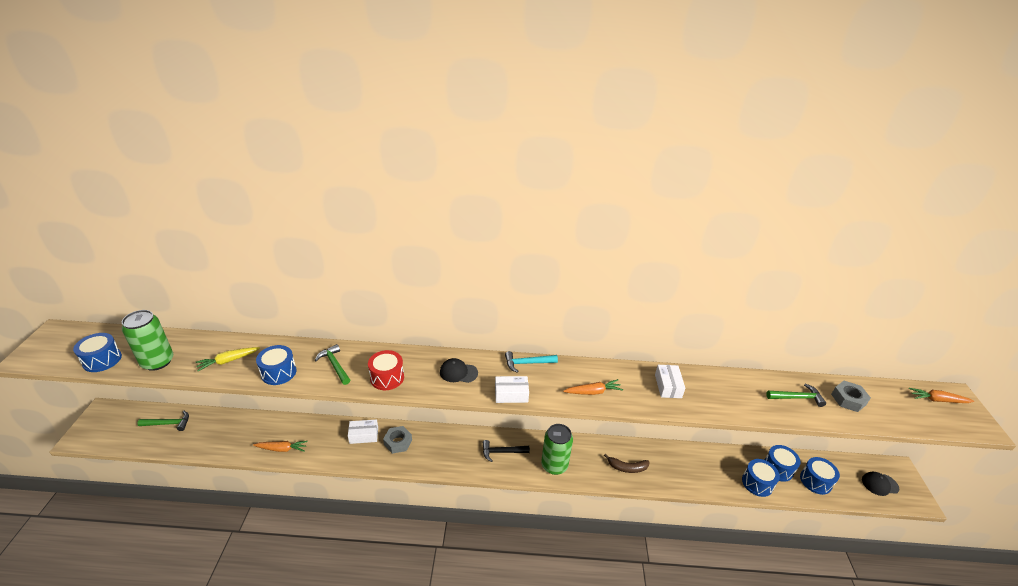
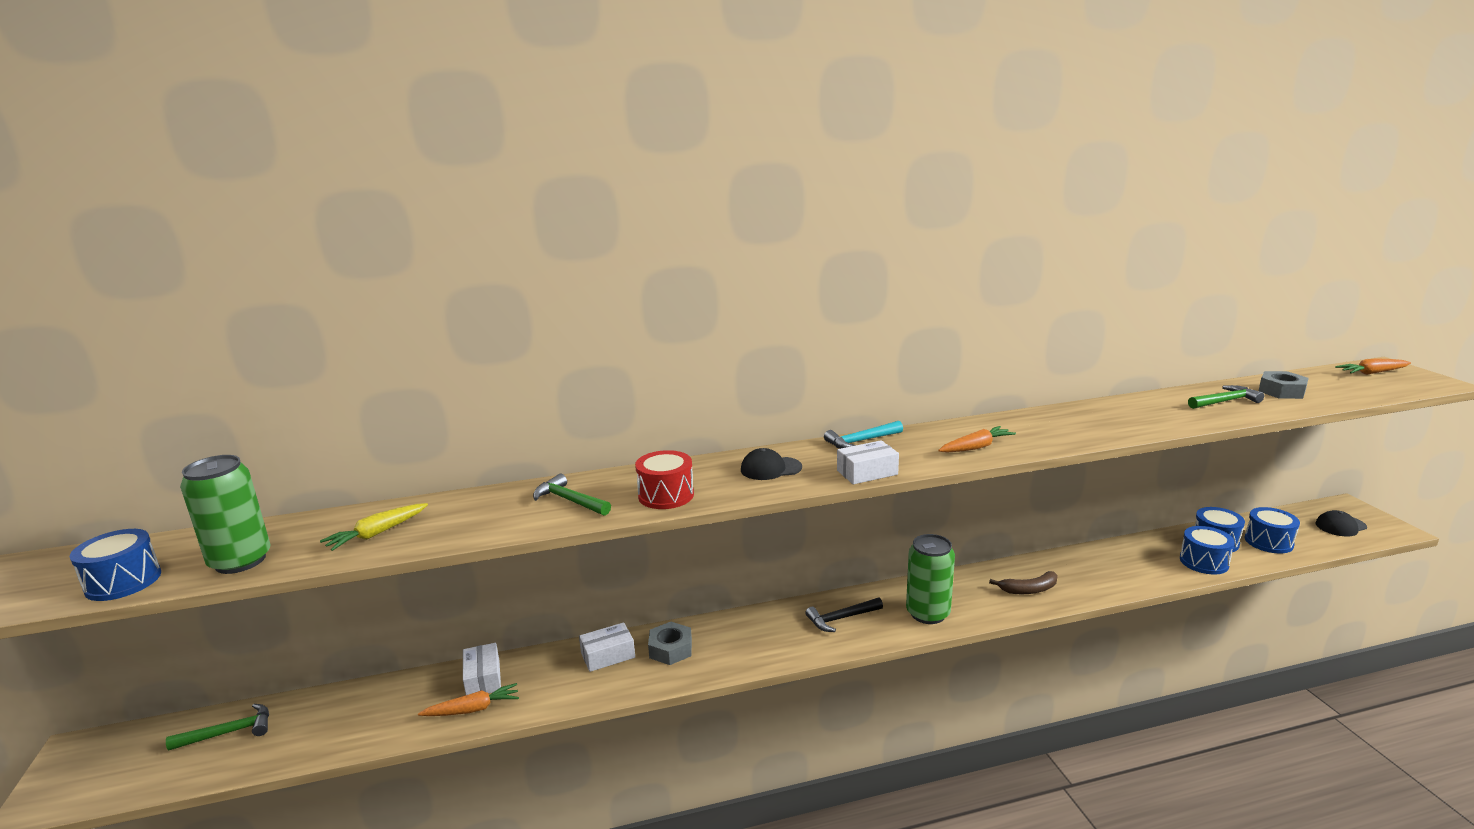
camera: 15 degrees left, 15 degrees down
blue drum [256,345,297,385] -> none
white box [655,365,685,398] -> white box moved to [463,643,501,695]

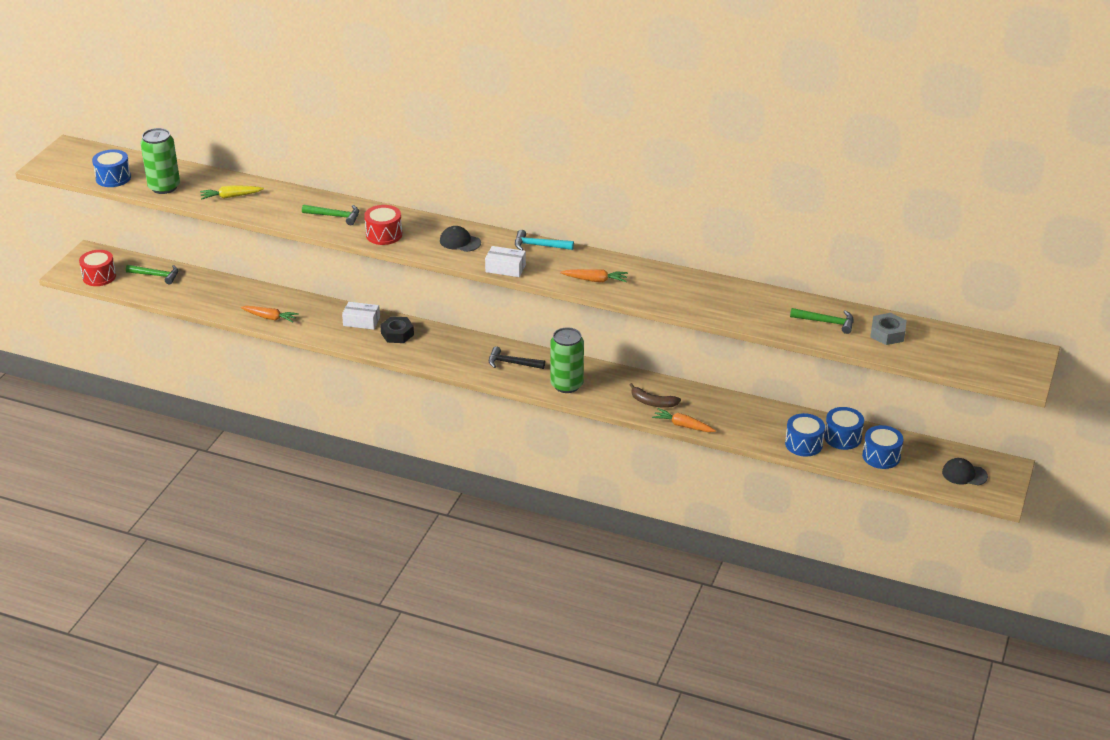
camera: 35 degrees right, 15 degrees up
white box [463,643,501,695] -> none
green hammer [533,474,611,516] -> green hammer turned 120 degrees clockwise [302,204,359,225]
grey nut [648,622,692,665] -> black nut [380,316,414,343]
orange carrot [1335,358,1411,375] -> orange carrot moved to [652,408,716,432]
none -> red drum [79,250,116,286]

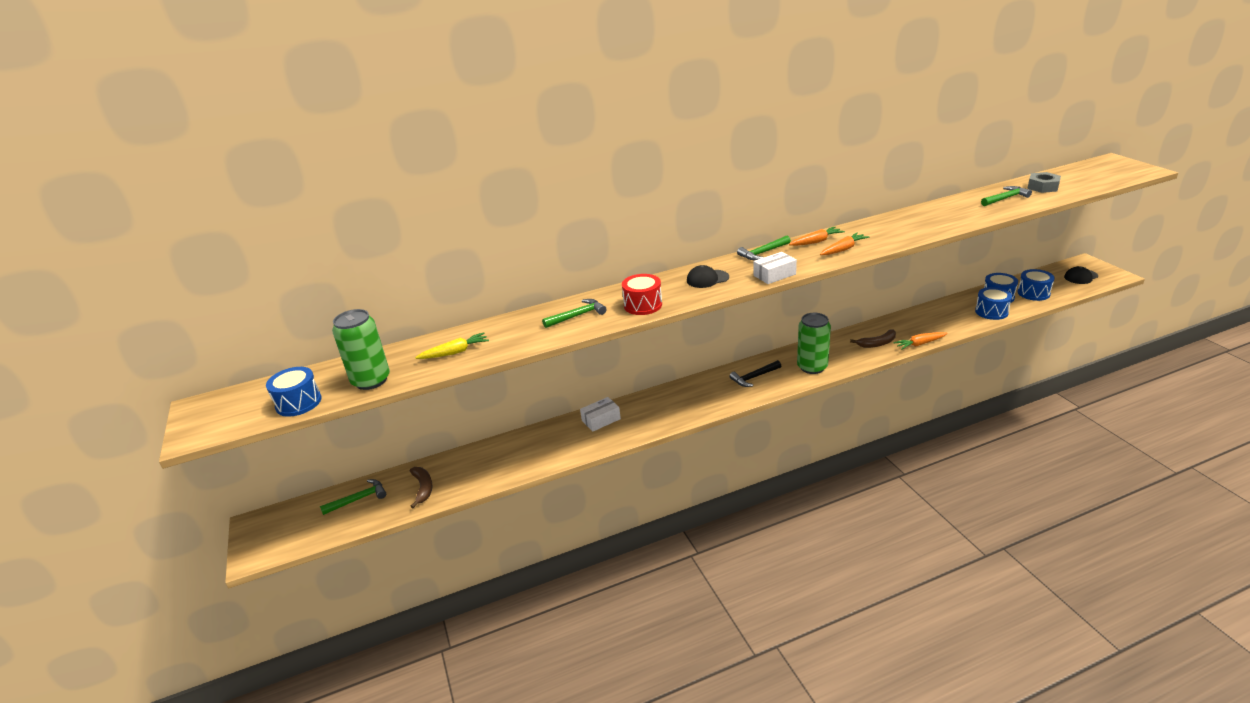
camera: 40 degrees left, 5 degrees down
red drum [79,250,116,286] -> none
yellow carrot [200,185,264,200] -> yellow carrot turned 150 degrees counterclockwise [415,332,489,359]
orange carrot [241,306,299,322] -> orange carrot moved to [789,227,845,246]
black nut [380,316,414,343] -> none
turquoise hammer [515,230,574,250] -> green hammer [737,235,791,260]
none -> brown banana [410,467,433,508]

